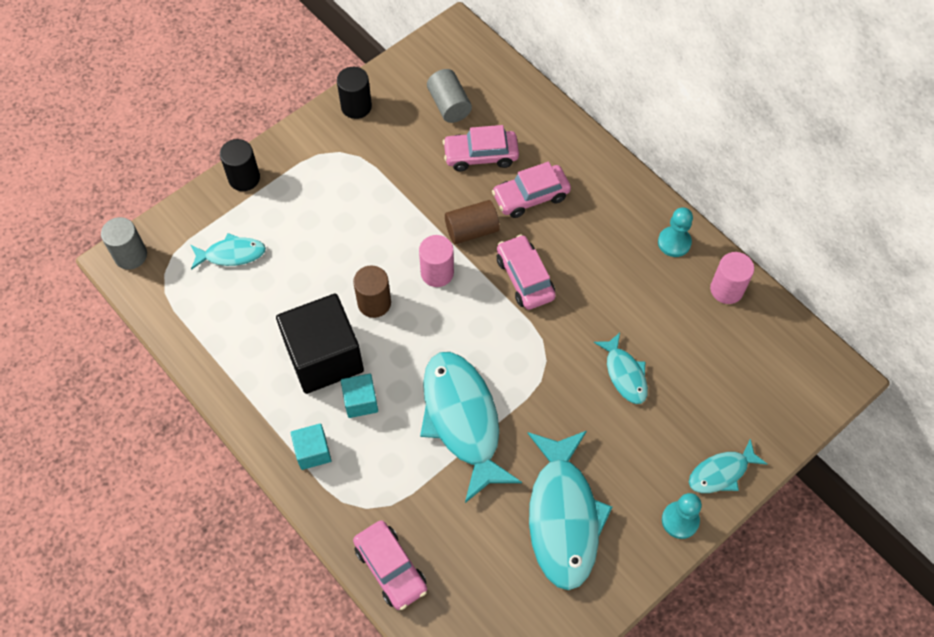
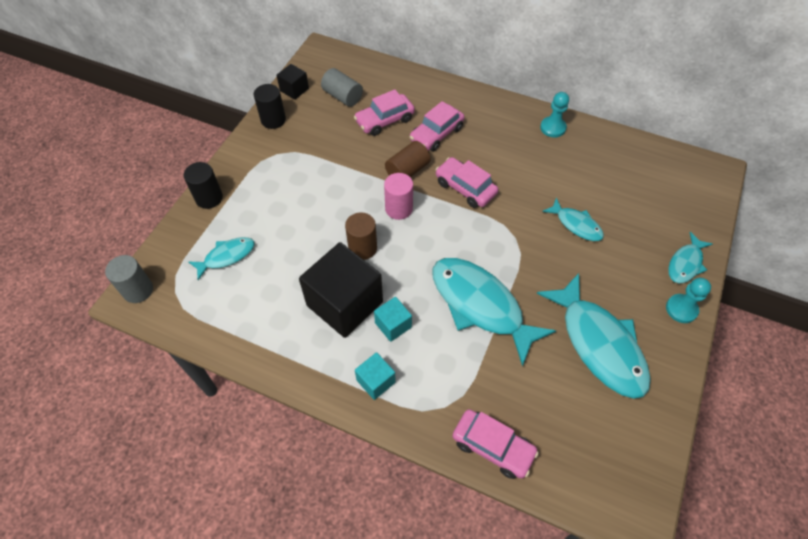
camera: 25 degrees left, 5 degrees down
pink cylinder [710,252,754,304] -> none
none -> black cube [277,64,309,100]

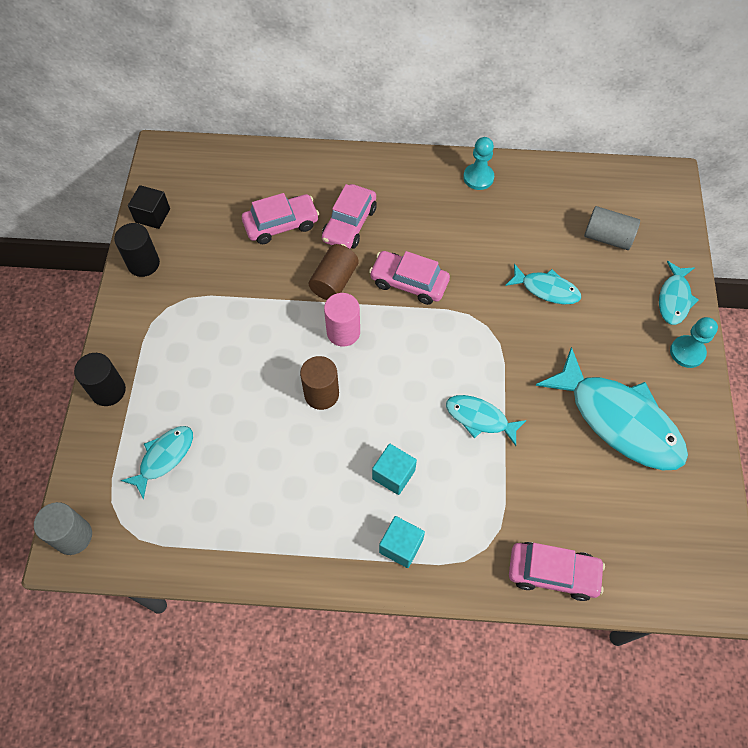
camera: 20 degrees left, 5 degrees up
black cube [299,242,383,338] -> none
grey cylinder [321,68,363,107] -> grey cylinder moved to [584,206,640,250]
pink car [354,89,415,136] -> pink car turned 150 degrees counterclockwise [242,193,319,244]
turquoise fish [433,258,556,366] -> turquoise fish [446,395,527,446], size x0.51

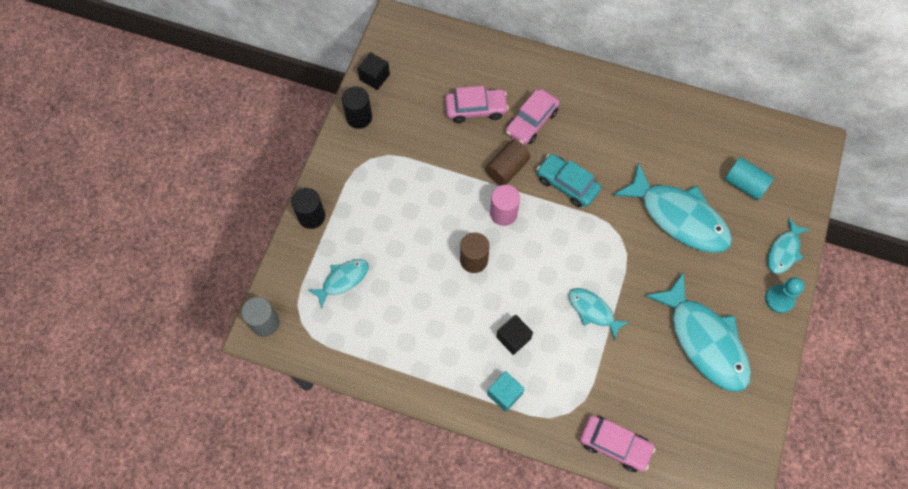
camera: 15 degrees right, 5 degrees up
pink car [369,251,450,305] -> turquoise car [537,154,601,207]
turquoise cube [372,444,417,495] -> black cube [496,315,533,355]
turquoise pawn [463,137,494,190] -> none
turquoise fish [505,264,581,305] -> turquoise fish [613,163,732,253], size x1.95
grey cylinder [584,206,640,250] -> turquoise cylinder [724,157,774,200]

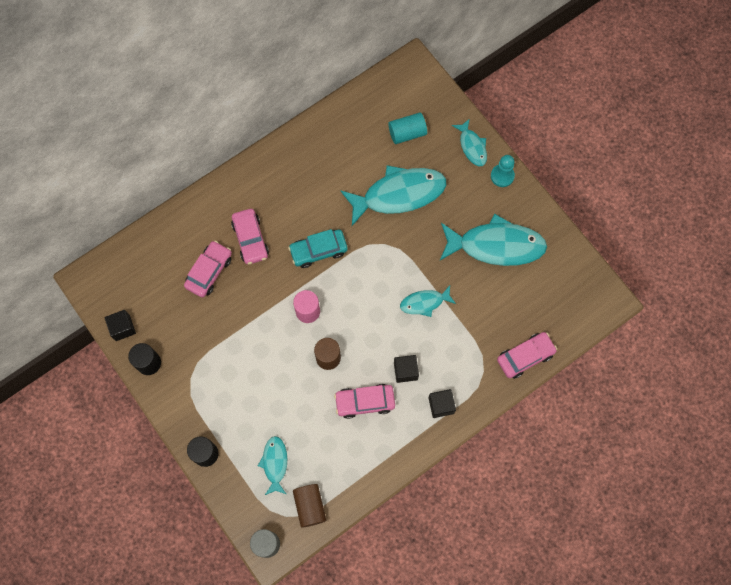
camera: 55 degrees left, 5 degrees up
brown cylinder [485,140,530,185] -> brown cylinder moved to [293,484,326,528]
turquoise cube [487,371,525,412] -> black cube [428,389,456,418]
none -> pink car [334,384,395,419]

